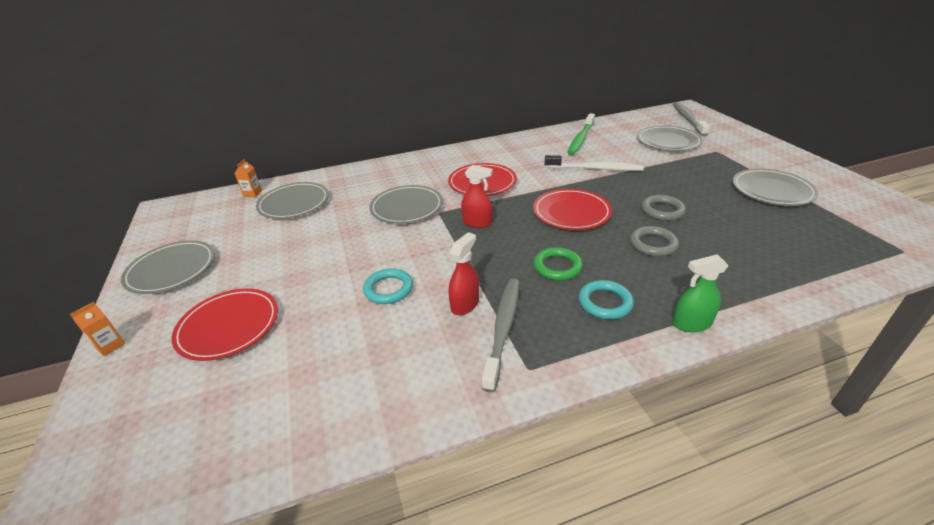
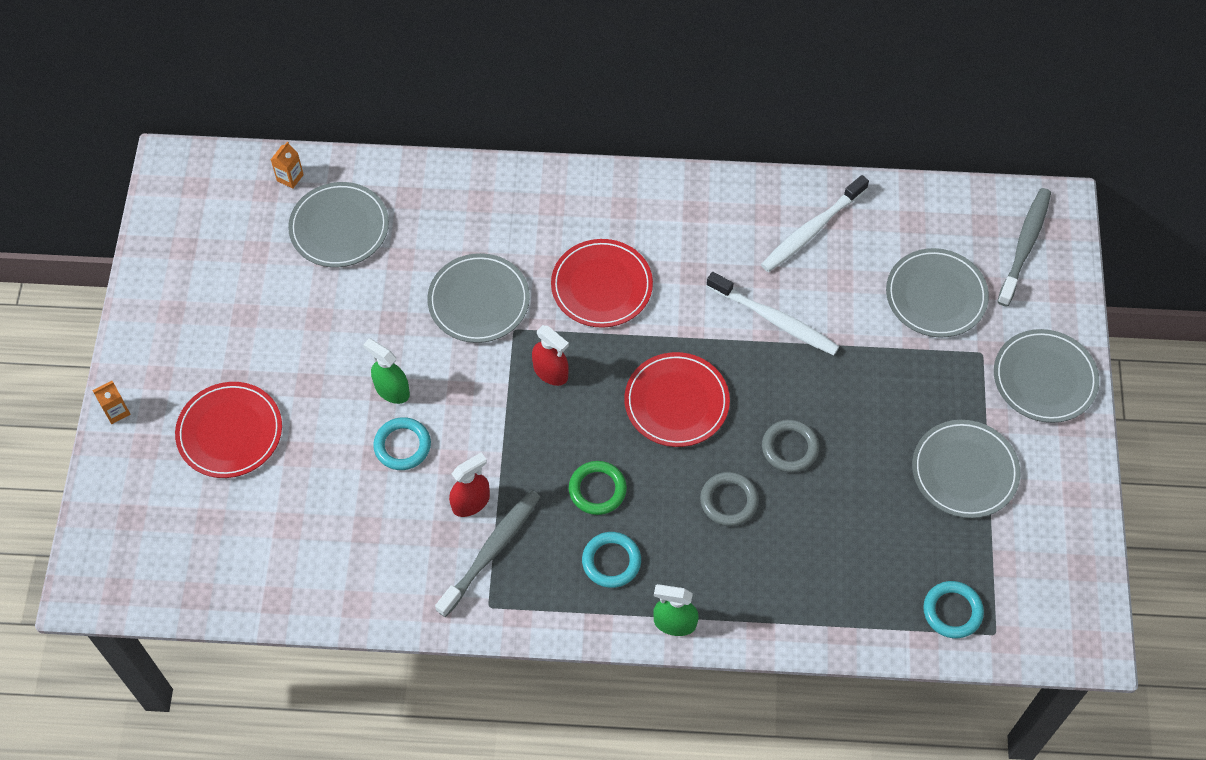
camera: 20 degrees right, 25 degrees up
grey plate [121,240,215,294] -> grey plate moved to [994,329,1099,423]
green toothbrush [567,113,595,155] -> white toothbrush [761,175,869,272]
none -> green spray bottle [363,338,410,404]
none -> turquoise ring [923,581,984,638]

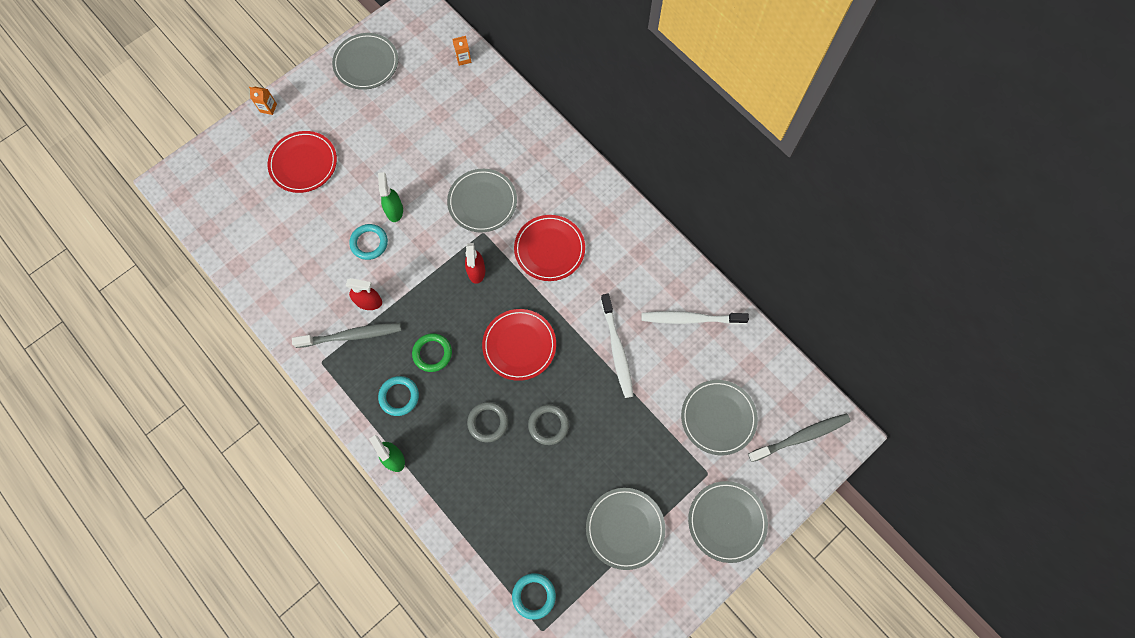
camera: 45 degrees right, 10 degrees up
grey plate [288,182,389,267] -> grey plate moved to [332,33,398,90]

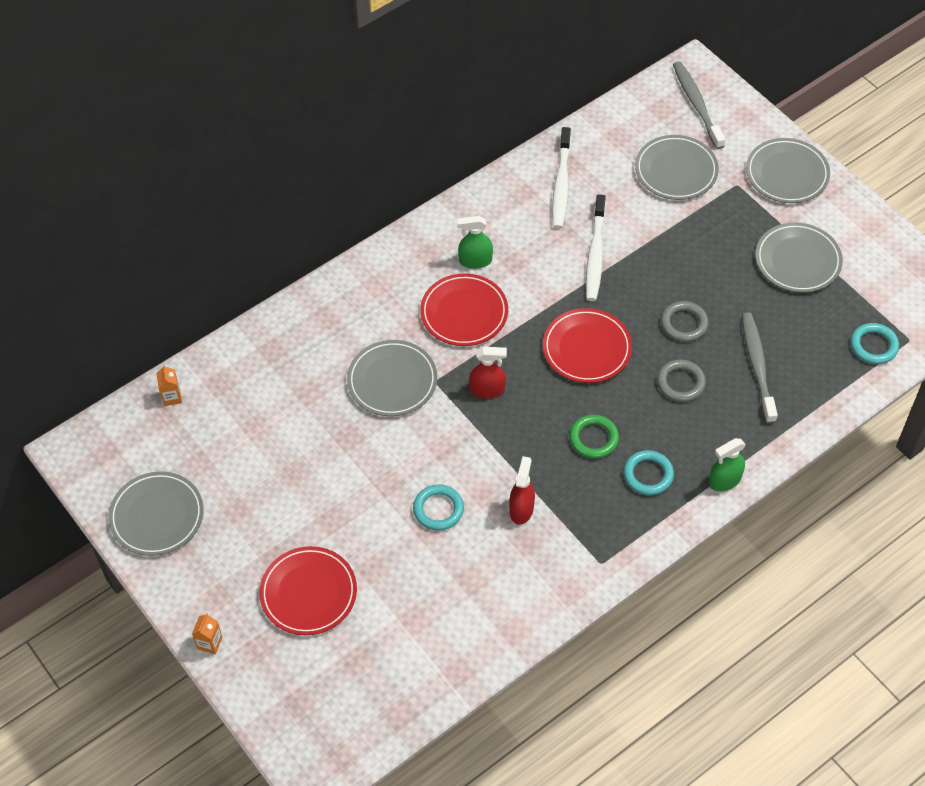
camera: 85 degrees left, 15 degrees down
grey toothbrush [292,323,401,348] -> grey toothbrush moved to [742,312,778,424]
green spray bottle [378,172,403,222] -> green spray bottle moved to [457,216,493,269]
white toothbrush [601,294,634,398] -> white toothbrush turned 105 degrees clockwise [586,194,606,301]

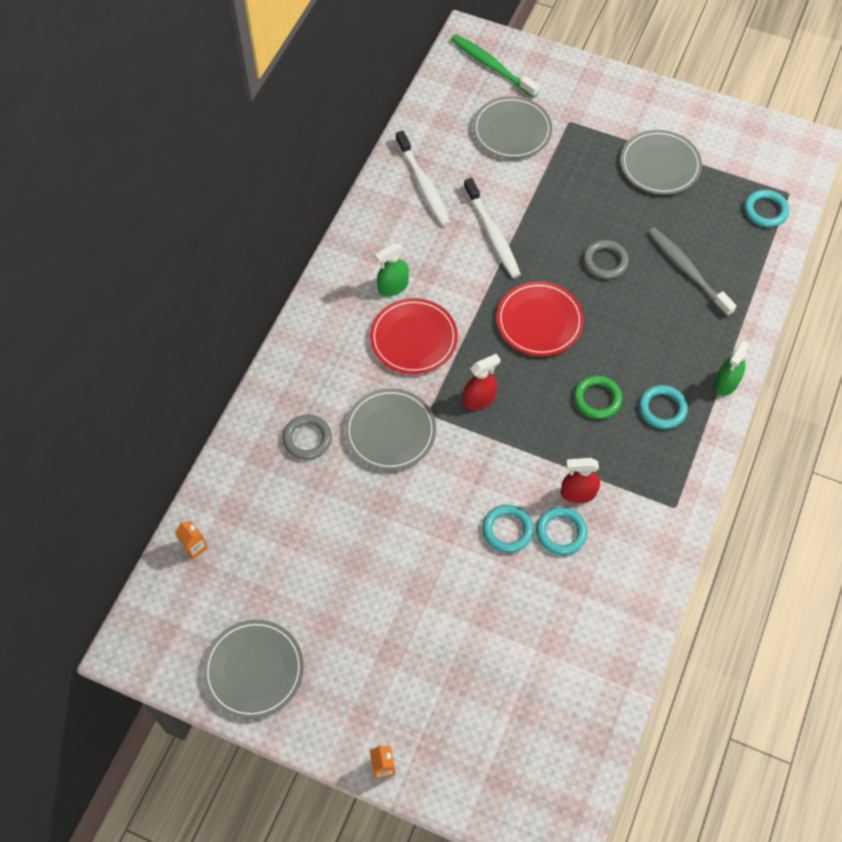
camera: 30 degrees left, 5 degrees up
red plate [259,546,357,635] -> none
red spray bottle [509,456,535,525] -> red spray bottle turned 75 degrees counterclockwise [561,458,600,503]
grey ring [657,359,706,402] -> grey ring moved to [282,415,332,460]
grey toothbrush [673,61,726,149] -> green toothbrush [451,34,540,98]
grey plate [746,138,830,203] -> none
none -> turquoise ring [536,507,587,555]

